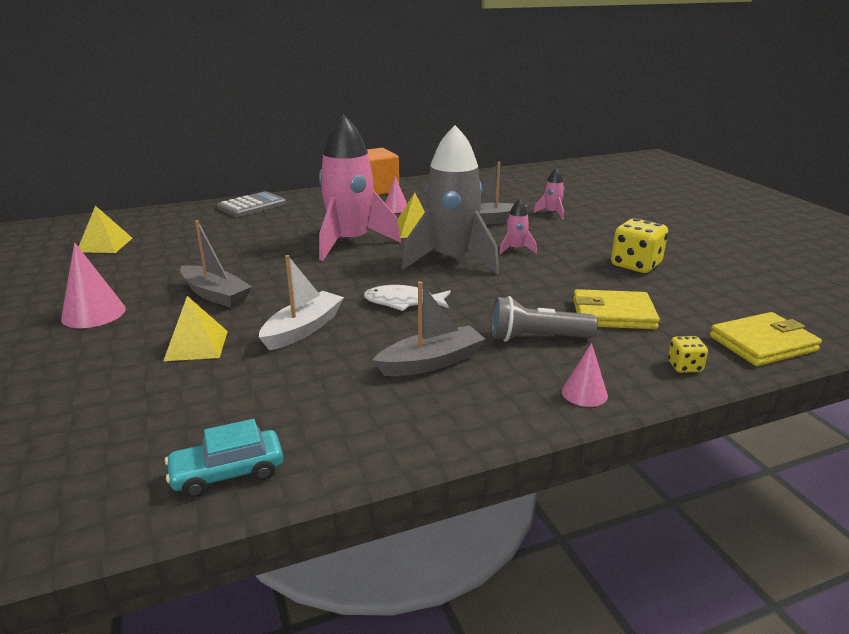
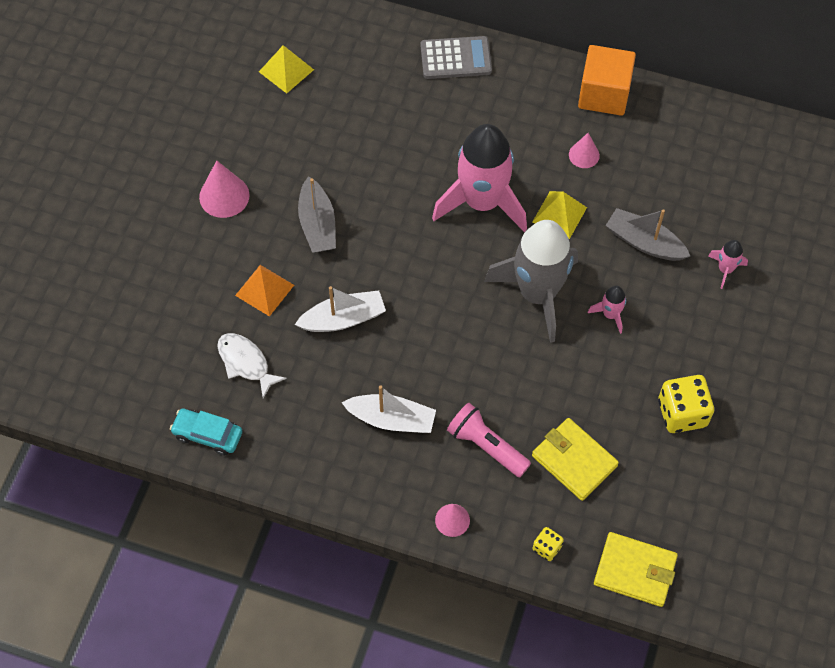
camera: 40 degrees right, 35 degrees up
yellow pyramid [163,296,228,361] -> orange pyramid [235,265,294,317]
white fish [364,285,451,311] -> white fish moved to [217,333,287,398]
grey boat [372,281,485,376] -> white boat [341,385,436,433]
grey flashlight [492,296,598,342] -> pink flashlight [447,403,531,477]

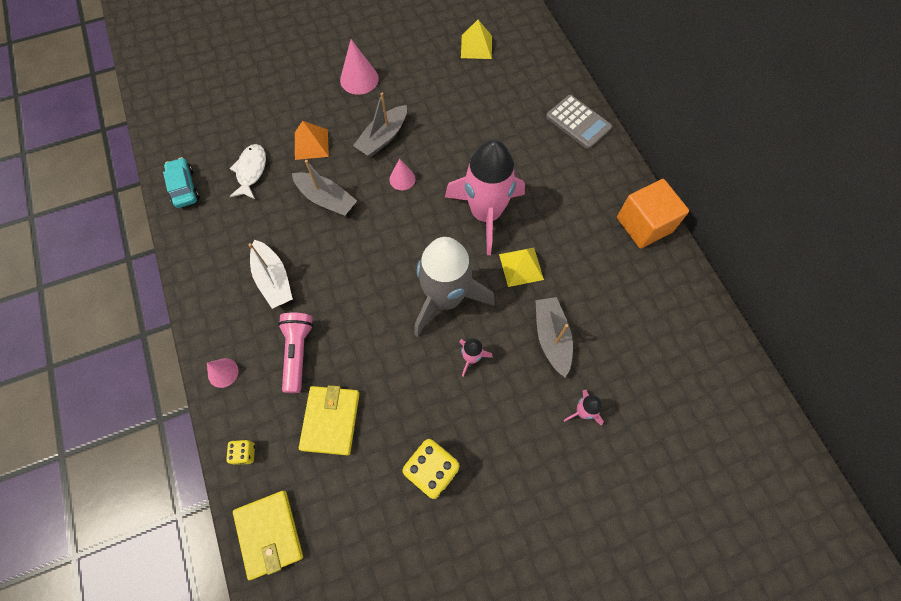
camera: 50 degrees right, 5 degrees up
white boat [295,286,386,332] -> grey boat [292,160,357,216]
pink cone [569,133,600,168] -> pink cone moved to [389,159,416,190]

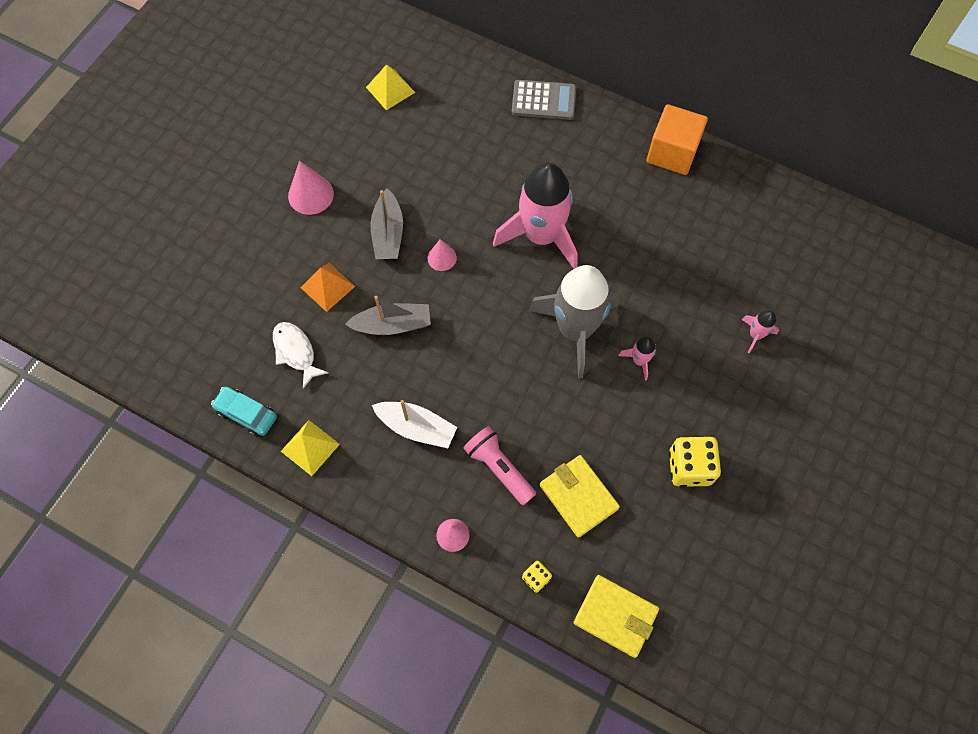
camera: 40 degrees left, 0 degrees up
yellow pyramid [499,248,544,287] -> yellow pyramid moved to [281,420,340,476]
grey boat [535,297,573,378] -> none

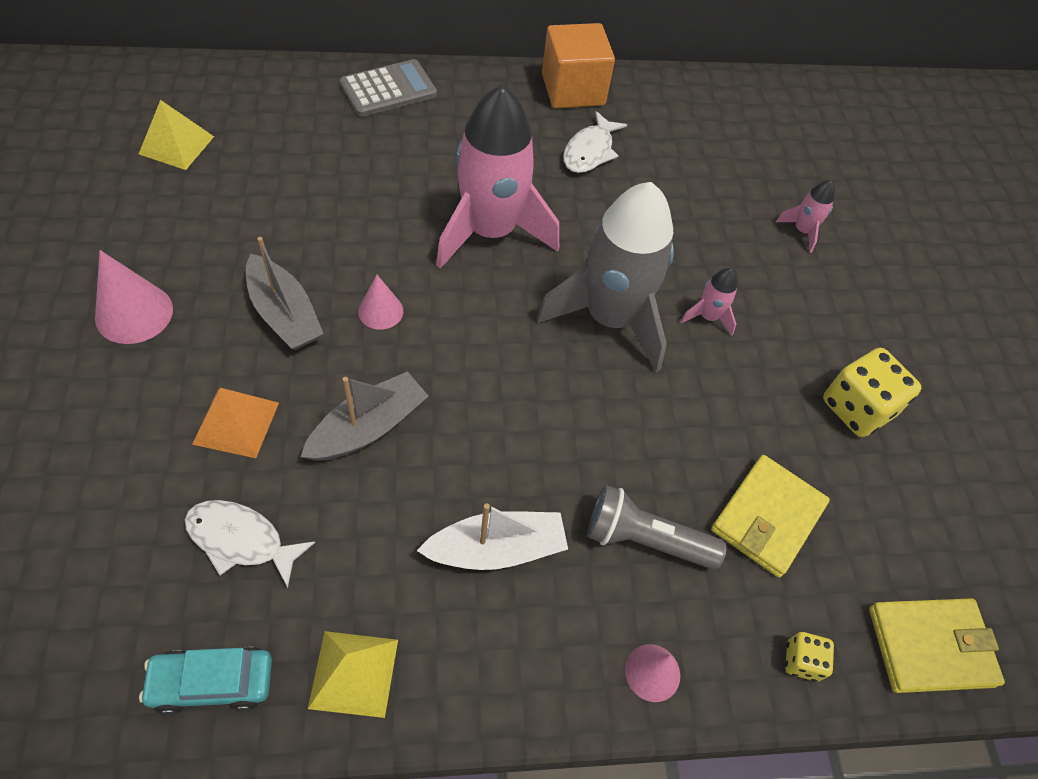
camera: 40 degrees left, 10 degrees down
pink flashlight [463,426,536,505] -> grey flashlight [587,485,727,570]
yellow wallet [540,455,620,538] -> yellow wallet turned 75 degrees counterclockwise [711,455,830,577]
none -> white fish [563,111,627,173]

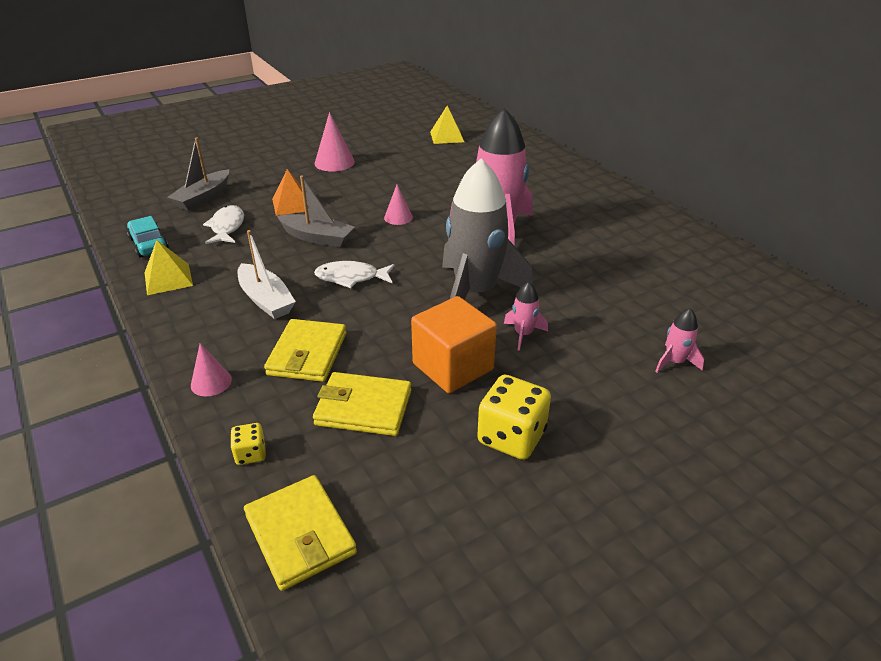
camera: 70 degrees right, 20 degrees down
grey boat [246,237,324,350] -> grey boat moved to [167,137,229,211]
grey calculator [340,59,437,117] -> none
orange cube [542,23,615,108] -> orange cube moved to [411,296,497,393]
white fish [563,111,627,173] -> white fish moved to [314,261,395,288]
grey flashlight [587,485,727,570] -> yellow wallet [264,319,346,382]

